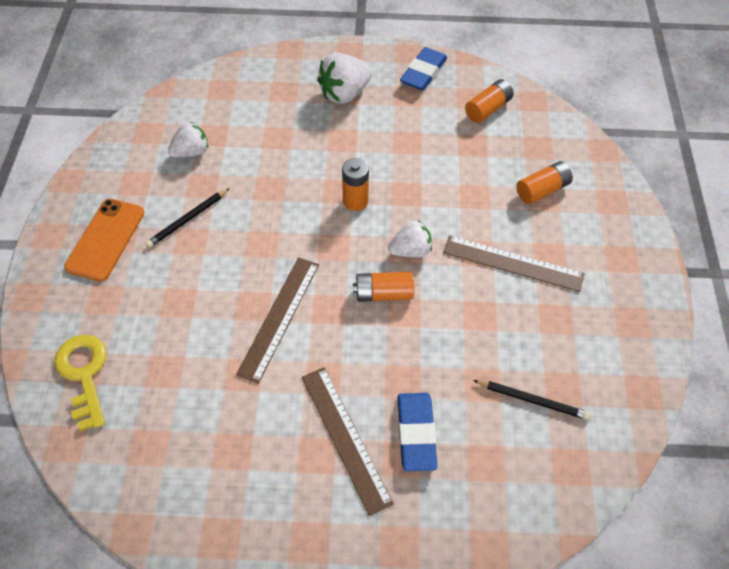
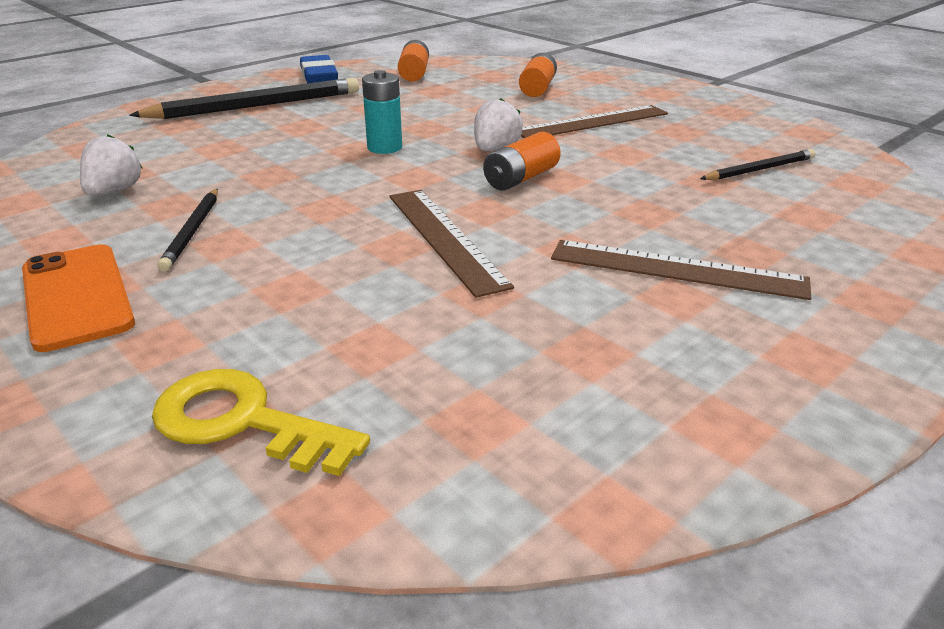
camera: 45 degrees left, 25 degrees down
white strawberry [317,53,372,104] -> black pencil [129,78,359,119]
orange battery [342,158,369,211] -> turquoise battery [362,70,402,154]
blue eraser [398,393,437,471] -> none

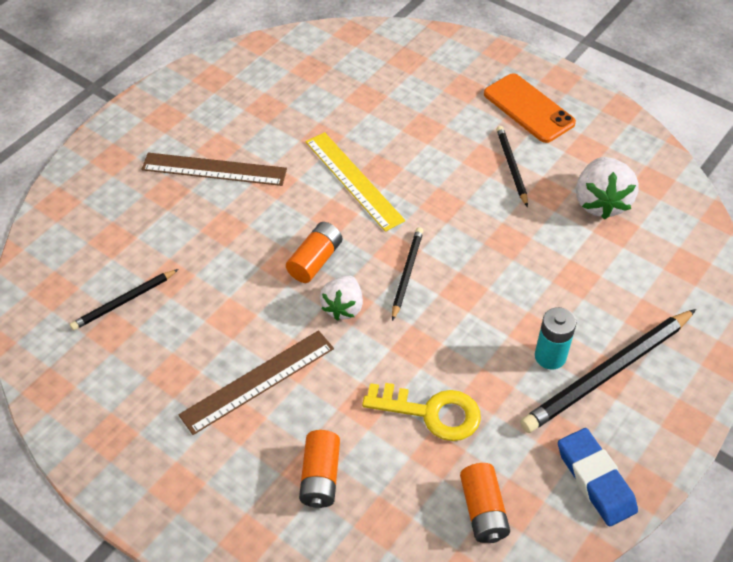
camera: 170 degrees right, 20 degrees up
white strawberry [80,134,142,196] -> white strawberry [576,157,639,220], size x1.50
yellow key [152,369,370,476] -> yellow key moved to [362,383,481,441]
turquoise battery [362,70,402,154] -> turquoise battery moved to [535,307,576,369]
brown ruler [389,190,514,298] -> yellow ruler [306,132,405,232]
none -> black pencil [392,227,423,321]

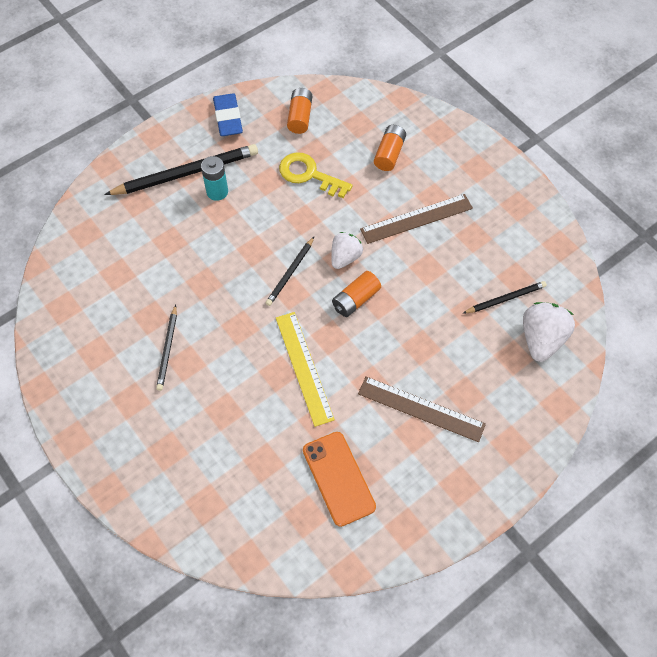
camera: 165 degrees left, 10 degrees up
orange phone [484,73,576,143] -> orange phone moved to [303,432,376,527]
white strawberry [576,157,639,220] -> white strawberry moved to [523,302,575,362]

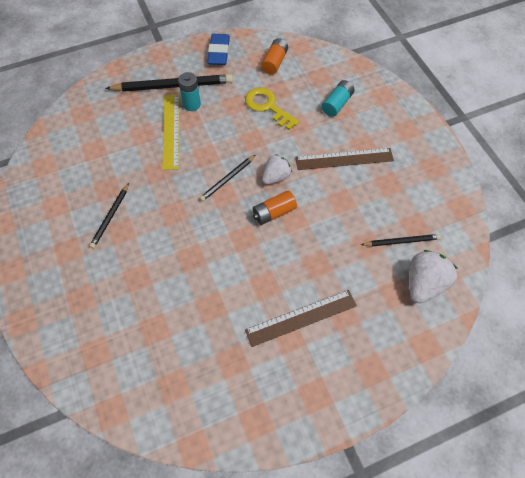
camera: 15 degrees right, 0 degrees up
yellow ruler [276,312,335,427] -> yellow ruler moved to [162,94,179,170]
orange phone [303,432,376,527] -> none
brown ruler [358,376,486,442] -> brown ruler turned 60 degrees counterclockwise [245,290,357,347]
orange battery [374,125,406,171] -> turquoise battery [322,80,355,117]

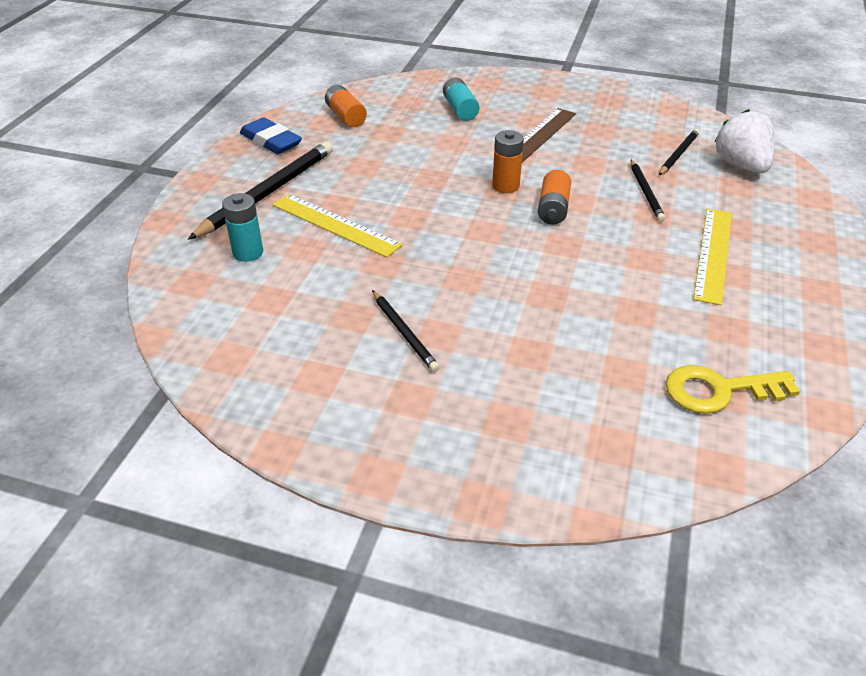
camera: 50 degrees left, 20 degrees down
turquoise battery [178,72,201,111] -> turquoise battery moved to [222,193,263,262]
black pencil [200,155,256,201] -> black pencil moved to [631,160,665,222]
yellow key [245,87,299,130] -> yellow key moved to [666,365,800,414]
brown ruler [245,290,357,347] -> yellow ruler [693,208,732,305]
white strawberry [262,154,292,184] -> orange battery [492,130,524,193]

